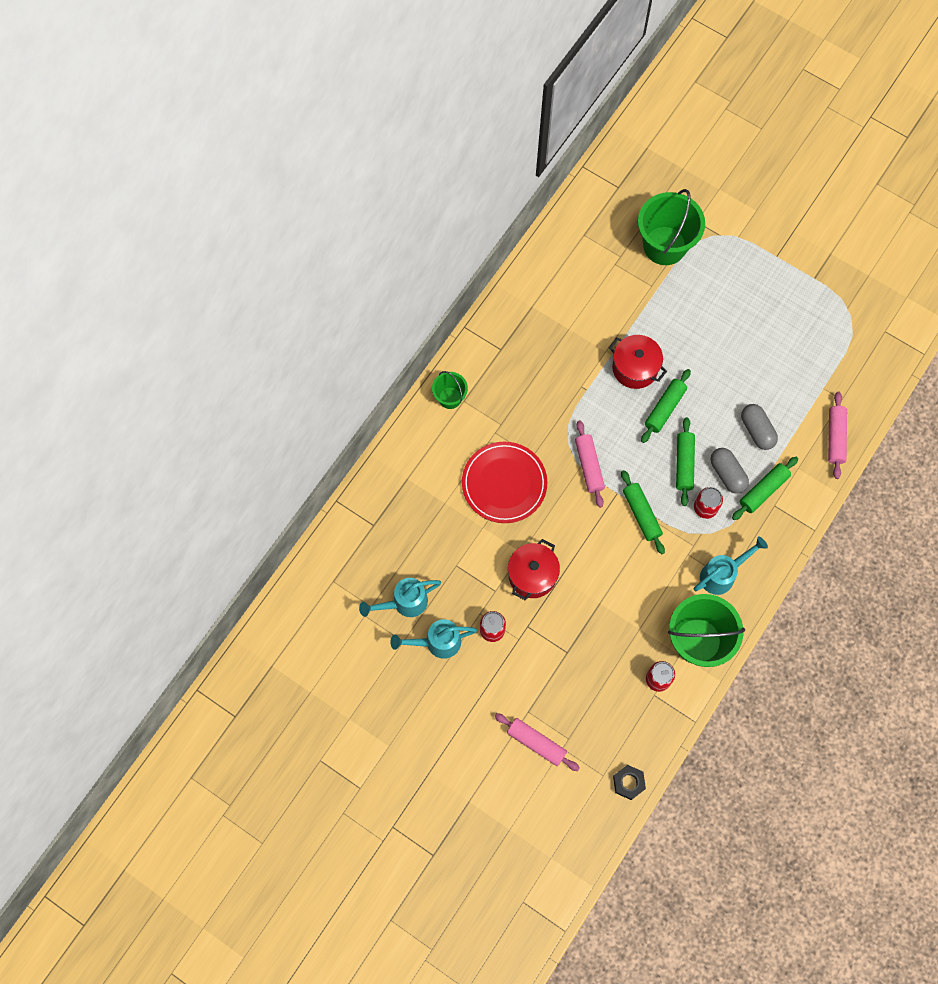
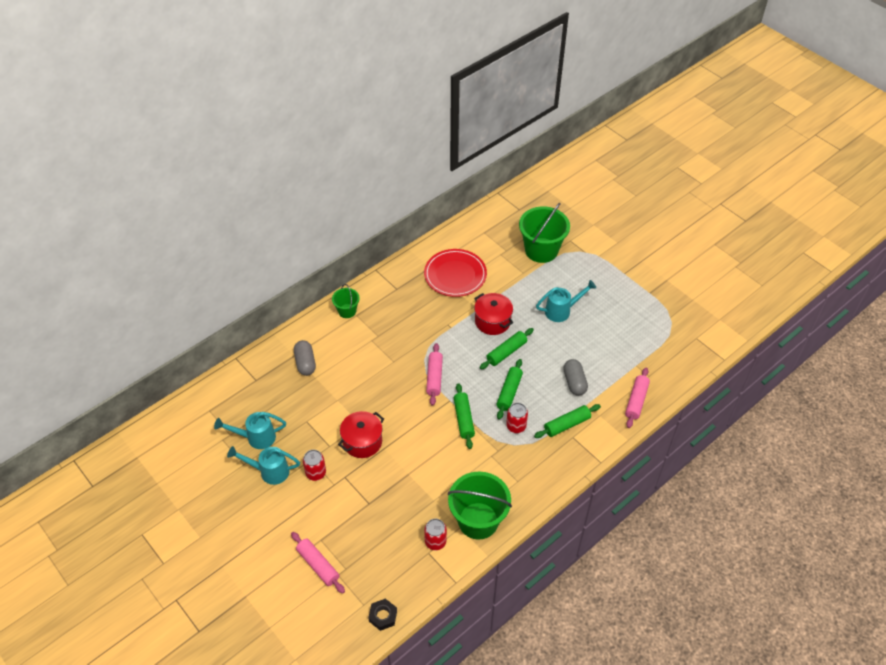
camera: 15 degrees right, 20 degrees down
red plate [462,442,547,523] -> red plate moved to [424,249,487,297]
turquoise watering can [694,536,768,595] -> turquoise watering can moved to [536,280,596,322]
grey capsule [710,448,749,494] -> grey capsule moved to [294,340,316,376]

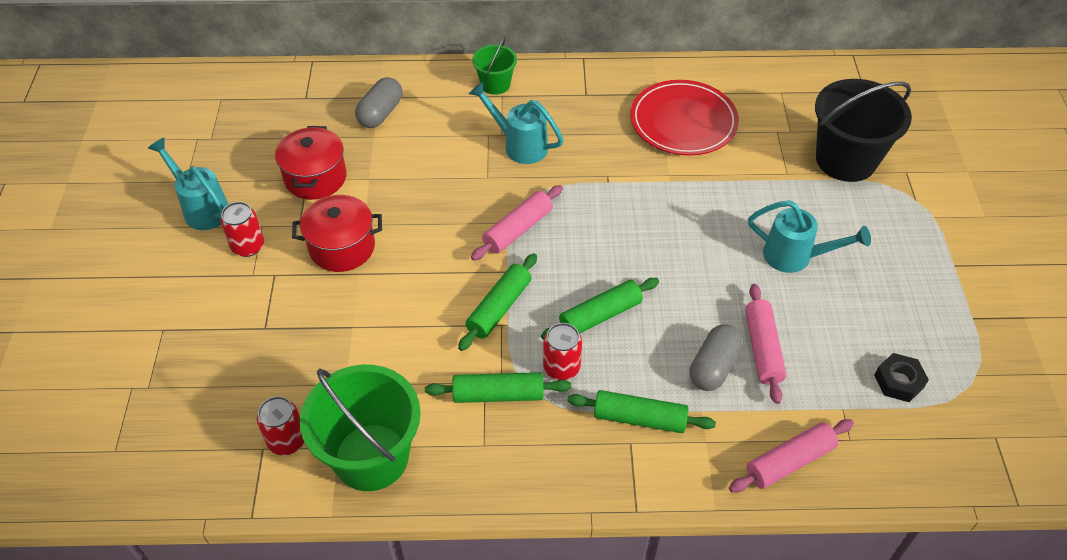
camera: 40 degrees right, 0 degrees up
turquoise watering can [214,412,286,449] -> turquoise watering can moved to [469,82,564,164]
pink rolling pin [291,532,345,594] -> pink rolling pin moved to [745,284,786,404]
black nut [368,599,397,631] -> black nut moved to [874,353,929,402]
red pot [474,293,513,335] -> red pot moved to [275,126,347,200]
green rolling pin [480,328,534,369] -> green rolling pin moved to [425,372,571,403]
green bucket [519,202,570,263] -> black bucket [815,79,912,182]

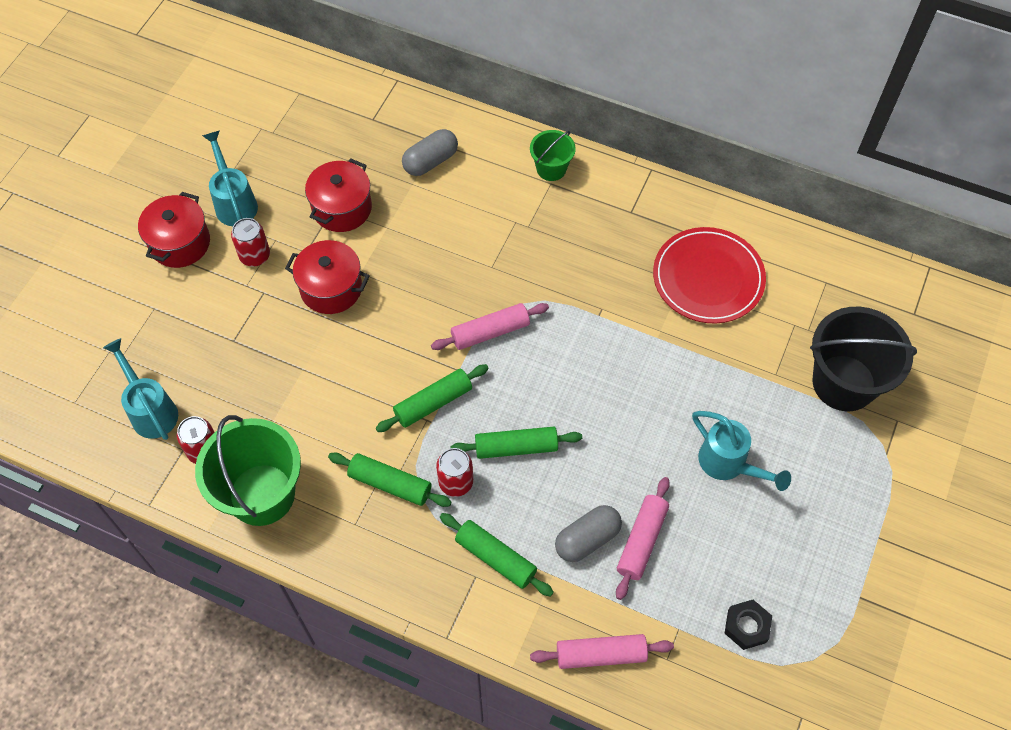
camera: 25 degrees right, 10 degrees up
turquoise watering can [469,82,564,164] -> turquoise watering can moved to [103,338,178,440]
none -> red pot [138,192,210,268]

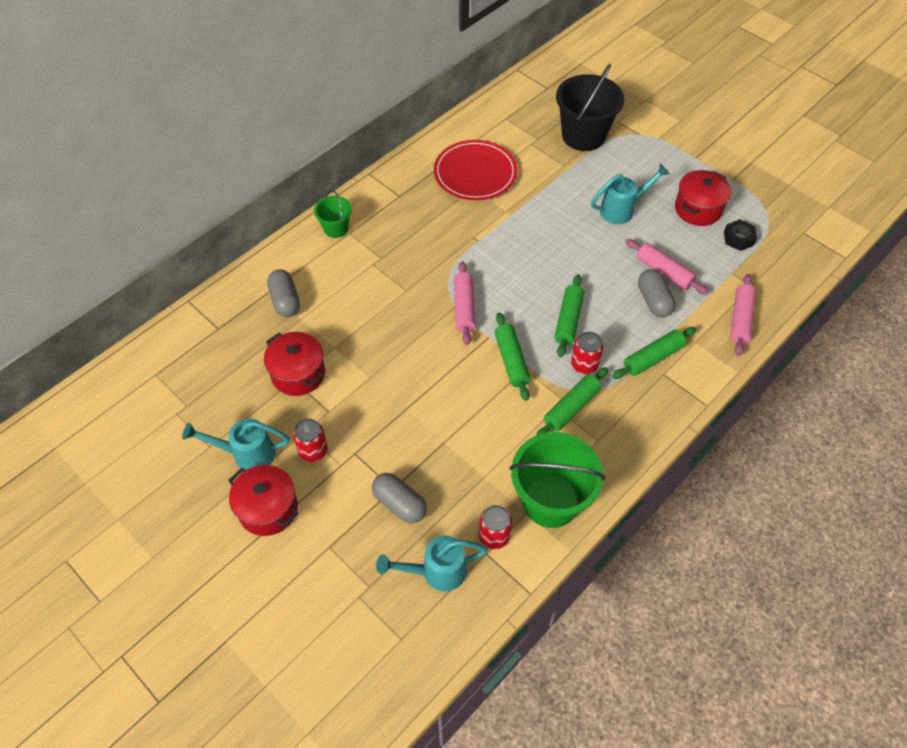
camera: 70 degrees left, 5 degrees down
red pot [285,240,370,314] -> red pot moved to [675,170,731,226]
none -> grey capsule [372,473,427,524]

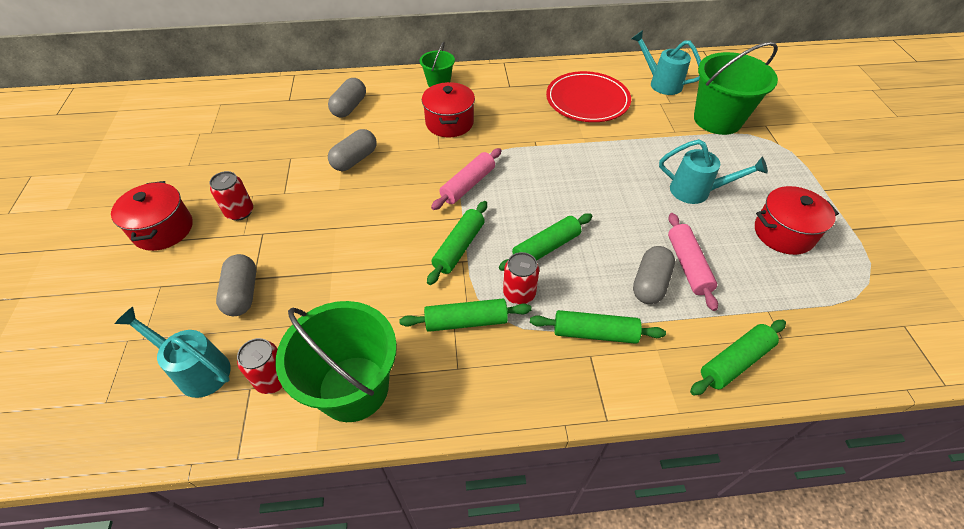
camera: 40 degrees right, 5 degrees down
turquoise watering can [182,419,290,470] -> turquoise watering can moved to [631,30,701,95]
red pot [264,332,325,396] -> red pot moved to [422,82,475,137]
black bucket [556,64,624,151] -> green bucket [694,42,778,135]
black nut [724,219,757,251] -> none
pink rolling pin [730,274,756,356] -> green rolling pin [690,320,786,395]
none -> grey capsule [328,129,376,171]

